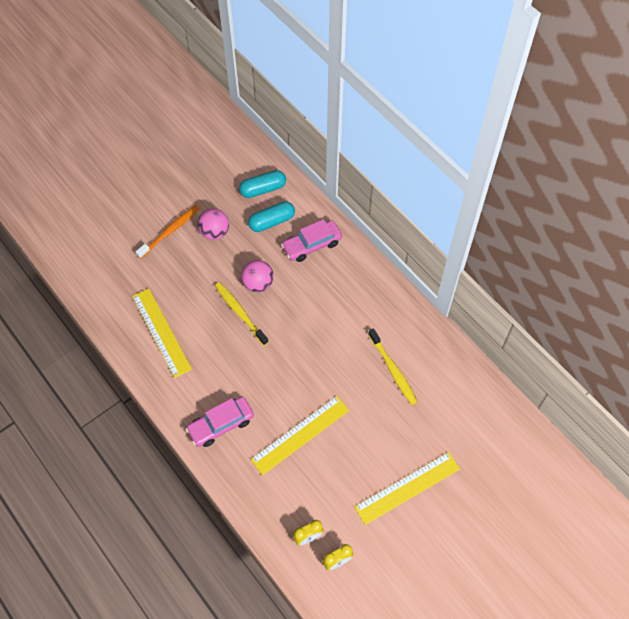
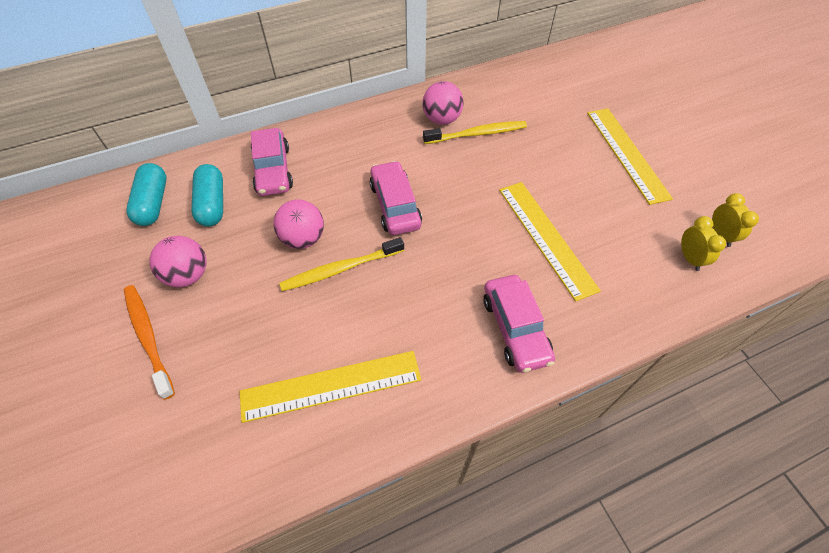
camera: 75 degrees left, 5 degrees down
none -> pink car [370,161,422,235]
none -> pink ball [423,81,464,125]

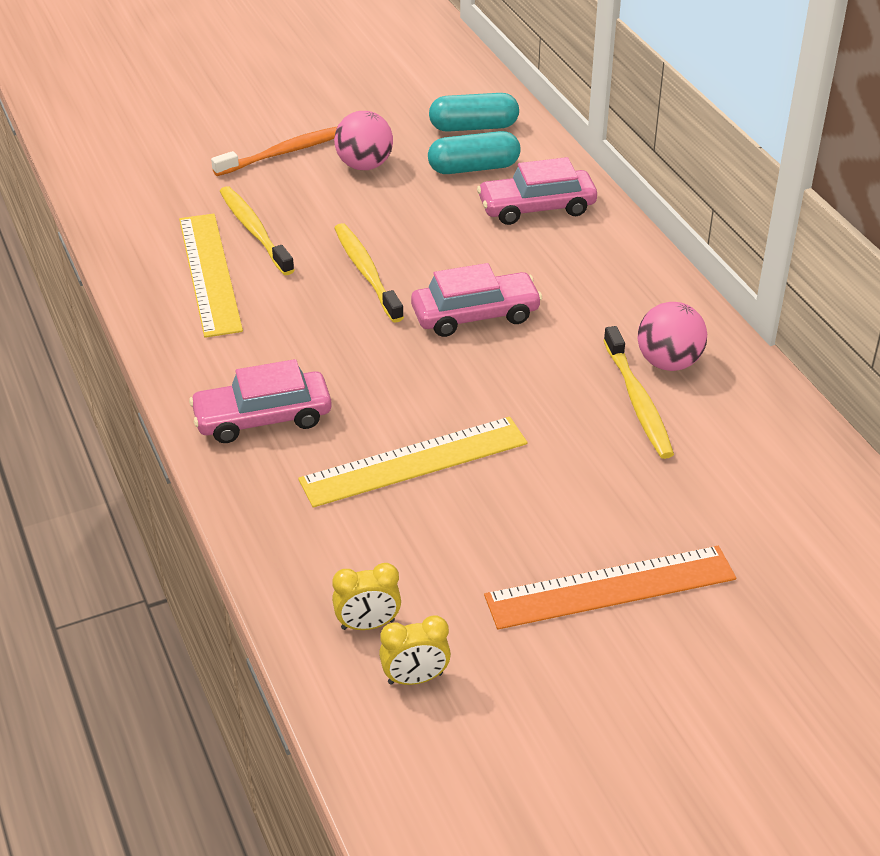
camera: 90 degrees right, 15 degrees down
pink ball [274,200,324,249] -> none
yellow ruler [587,108,673,205] -> orange ruler [484,546,736,629]
none -> yellow toothbrush [220,186,295,275]

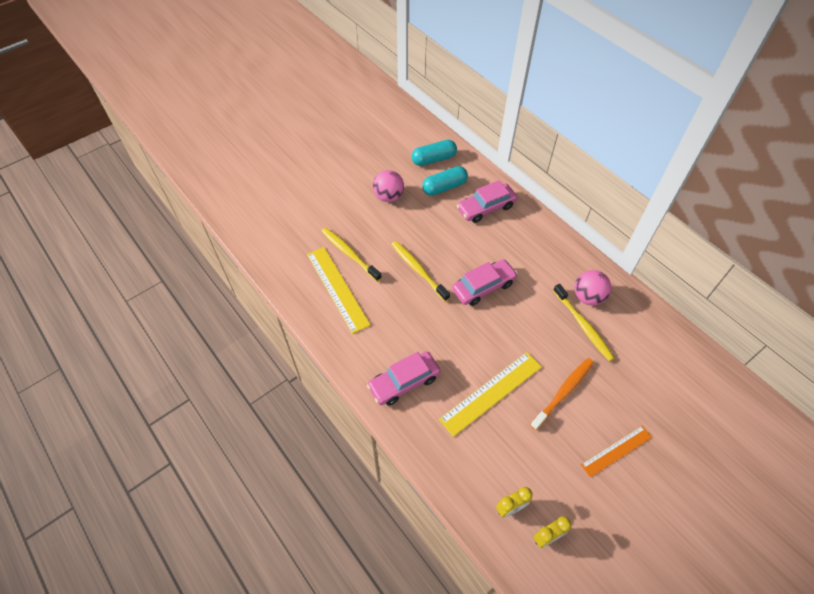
camera: 15 degrees left, 15 degrees up
orange toothbrush [211,126,338,176] -> orange toothbrush moved to [530,358,594,430]
orange ruler [484,546,736,629] -> orange ruler [580,425,652,477], size x0.64

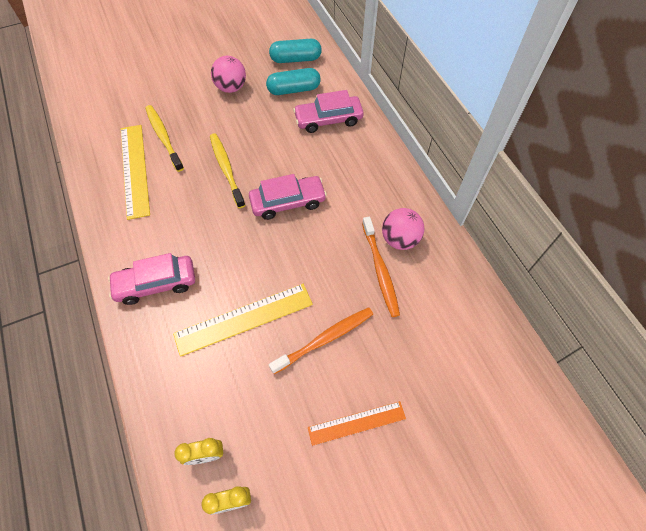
camera: 15 degrees right, 5 degrees up
yellow toothbrush [553,284,614,361] -> orange toothbrush [362,217,400,317]

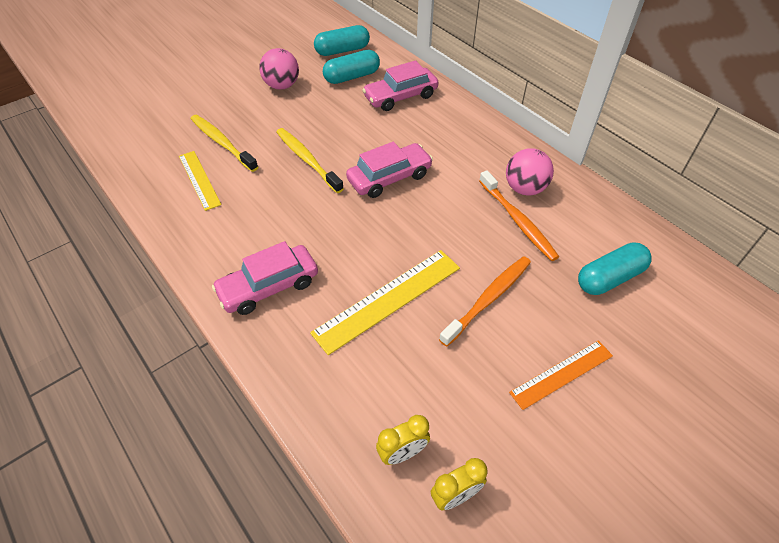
camera: 15 degrees left, 10 degrees down
yellow ruler [121,125,150,220] -> yellow ruler [179,151,222,211], size x0.64
none -> turquoise capsule [578,243,652,295]

